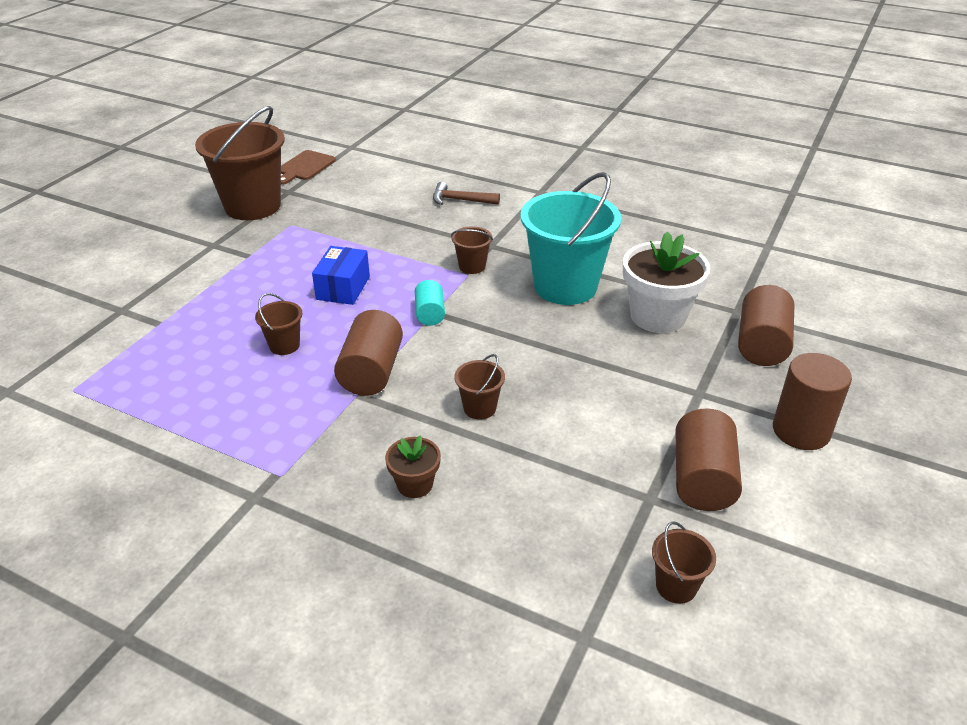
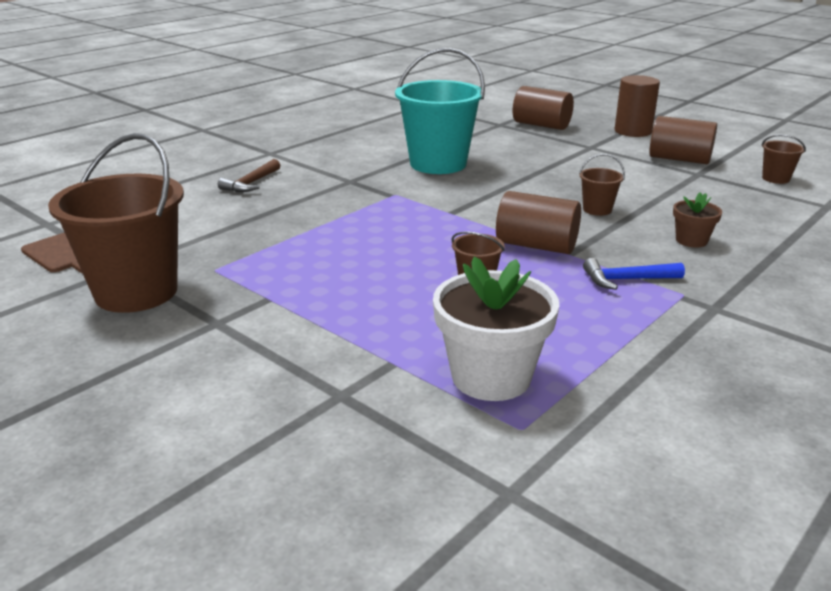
camera: 75 degrees left, 10 degrees down
blue box [312,246,370,305] -> none
turquoise cylinder [415,280,445,326] -> none
brown bucket [451,226,493,274] -> none
white flower pot [623,231,710,333] -> white flower pot moved to [433,256,560,401]
none -> blue hammer [583,258,685,290]

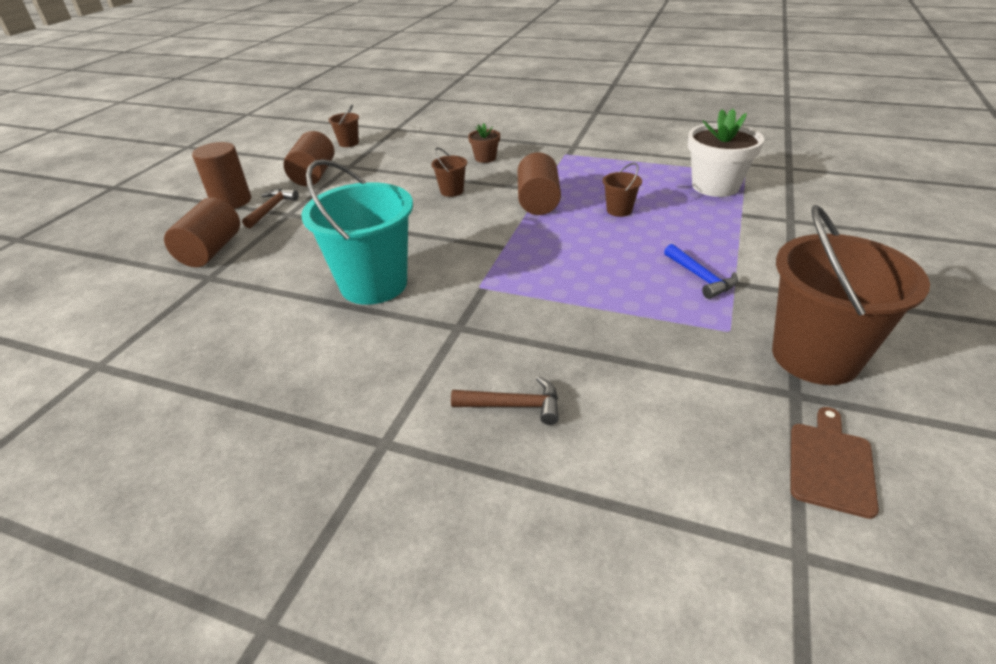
camera: 110 degrees left, 10 degrees up
blue hammer [583,258,685,290] -> blue hammer moved to [664,244,738,299]
none -> brown hammer [242,189,299,228]

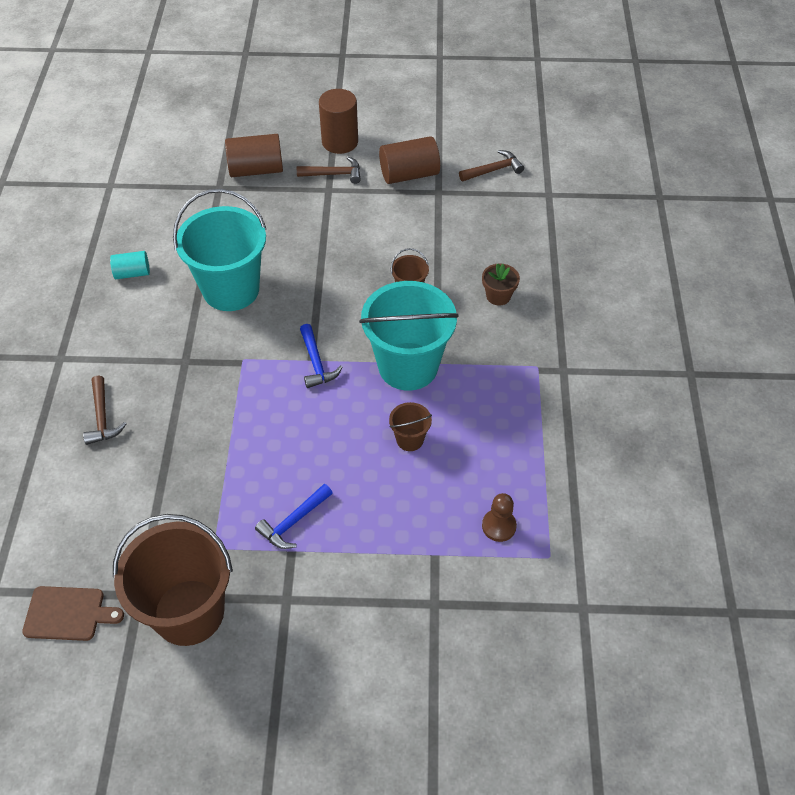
camera: 70 degrees right, 15 degrees up
brown bucket [328,104,359,147] -> brown hammer [459,150,524,181]
brown cylinder [517,152,561,215] -> turquoise bucket [359,281,459,391]
white flower pot [688,109,764,197] -> brown pawn [482,493,517,542]
none -> turquoise cylinder [110,251,150,279]
none -> blue hammer [300,324,343,388]

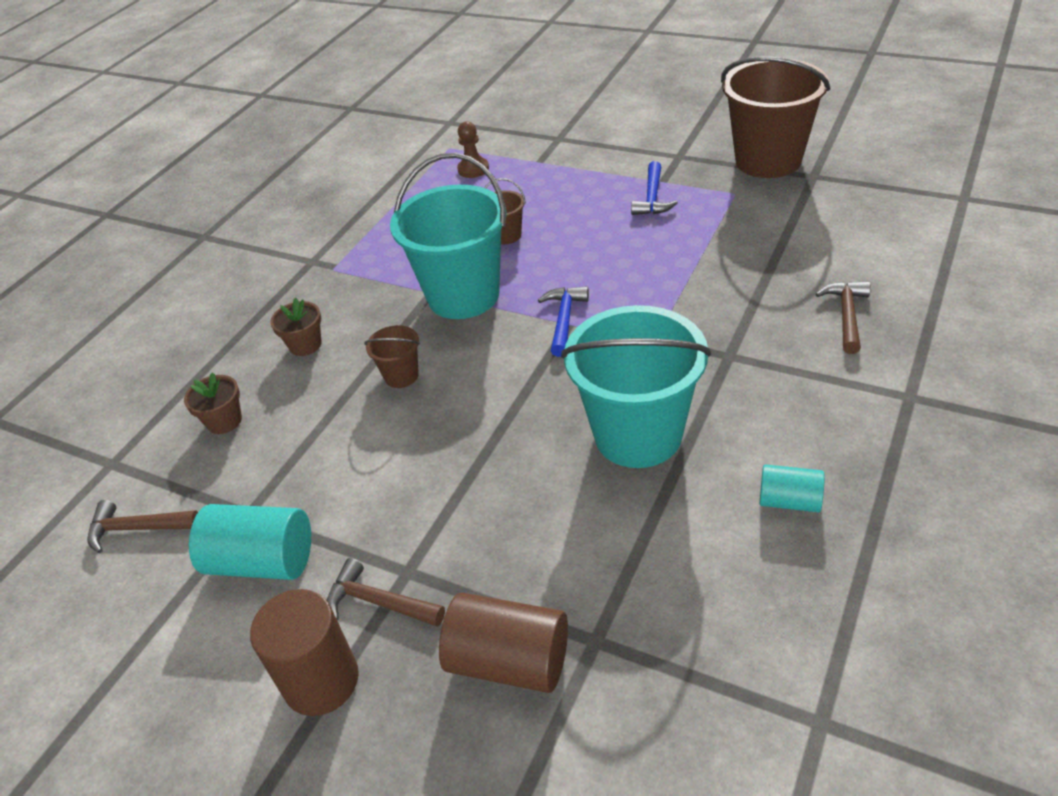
camera: 150 degrees left, 10 degrees down
brown cutting board [22,586,124,641] -> none
blue hammer [255,484,333,549] -> blue hammer turned 120 degrees clockwise [631,161,678,215]
brown cylinder [379,136,440,184] -> turquoise cylinder [189,504,311,580]
none -> brown flower pot [184,372,242,434]

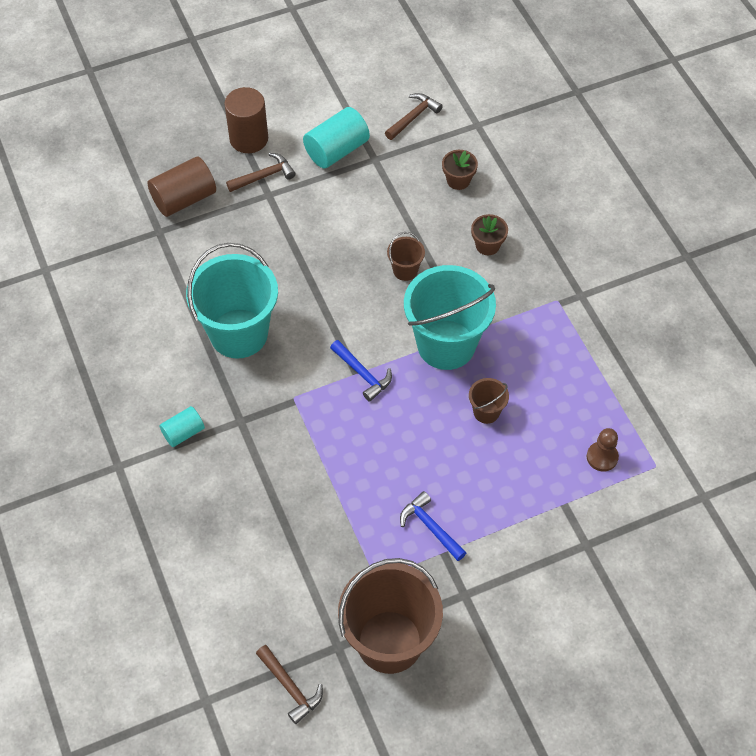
camera: 125 degrees right, 15 degrees up
turquoise cylinder [759,464,825,512] -> turquoise cylinder moved to [159,406,205,447]
brown hammer [816,281,871,354] -> brown hammer moved to [256,645,323,724]

